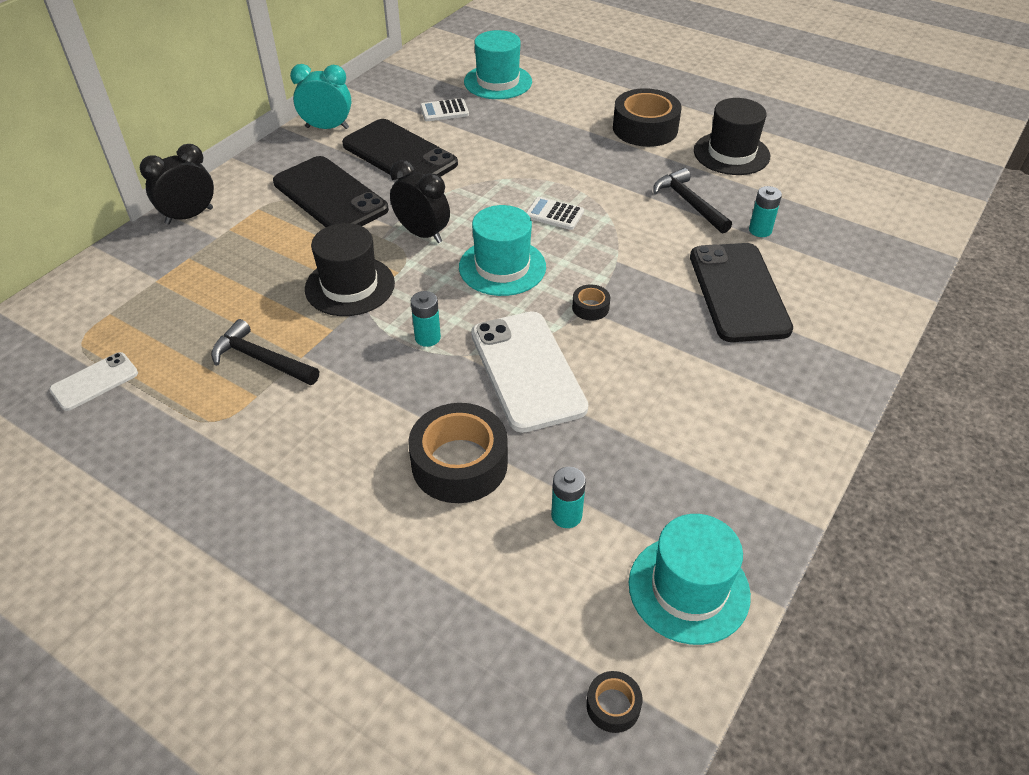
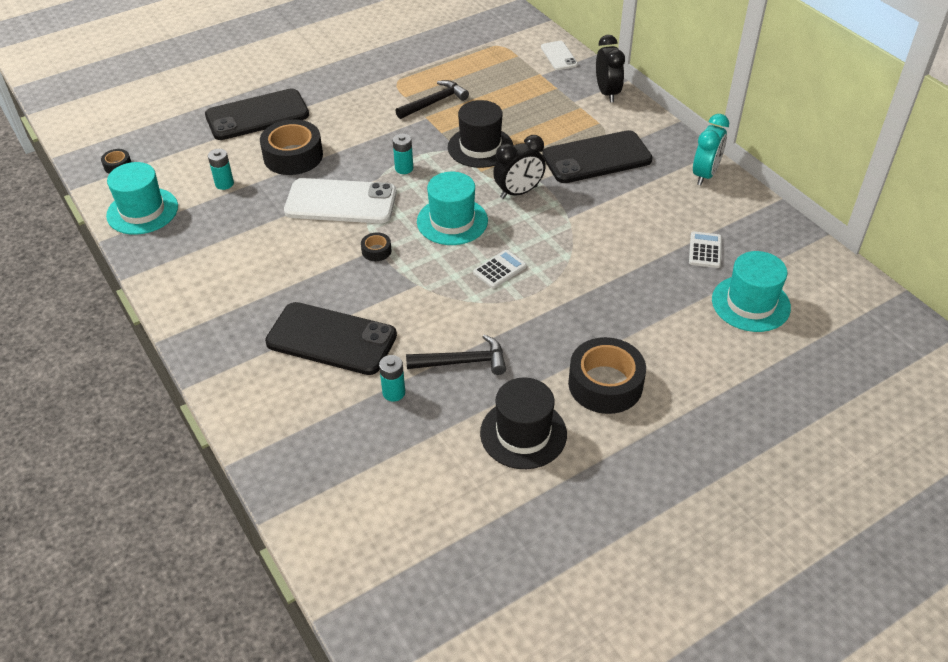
camera: 115 degrees right, 0 degrees up
white phone [49,352,138,411] -> white phone moved to [541,41,578,70]
black phone [342,119,458,180] -> black phone moved to [205,88,309,140]

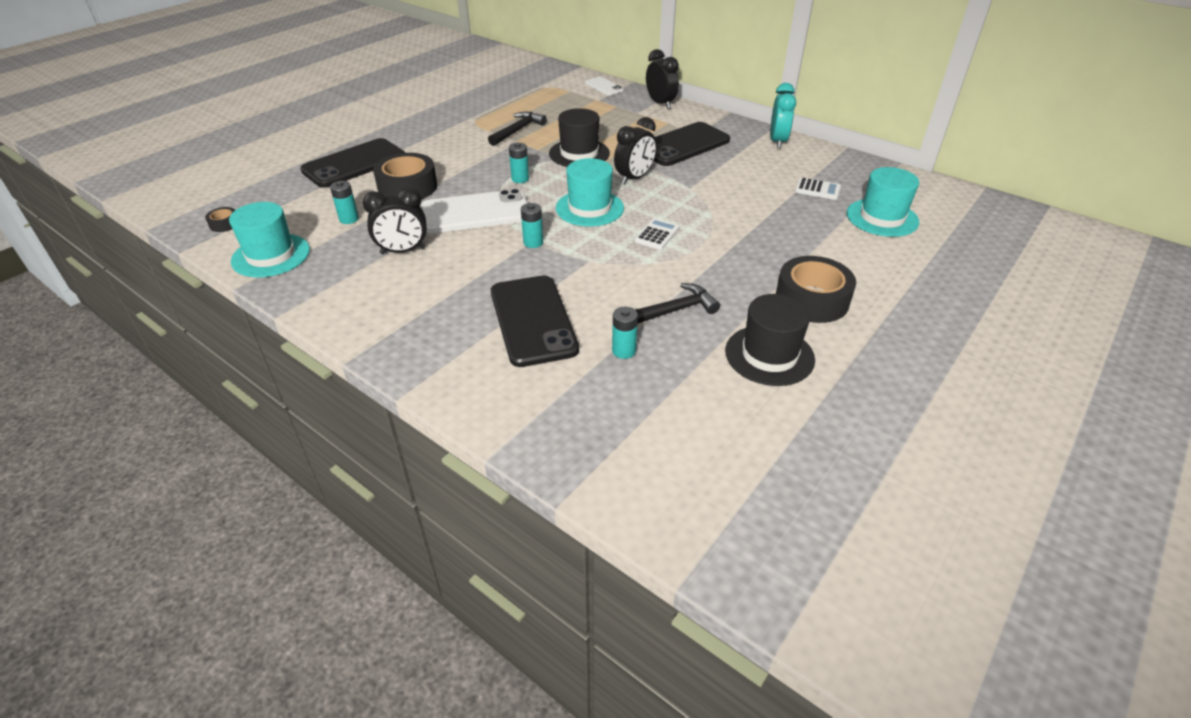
camera: 20 degrees left, 5 degrees down
black phone [265,302,397,375] -> black phone turned 75 degrees clockwise [491,275,579,367]
black tape [361,232,391,261] -> turquoise battery [521,203,543,248]
white calculator [689,231,722,268] -> white calculator turned 120 degrees clockwise [795,177,841,200]
none -> black clock [363,188,427,254]

